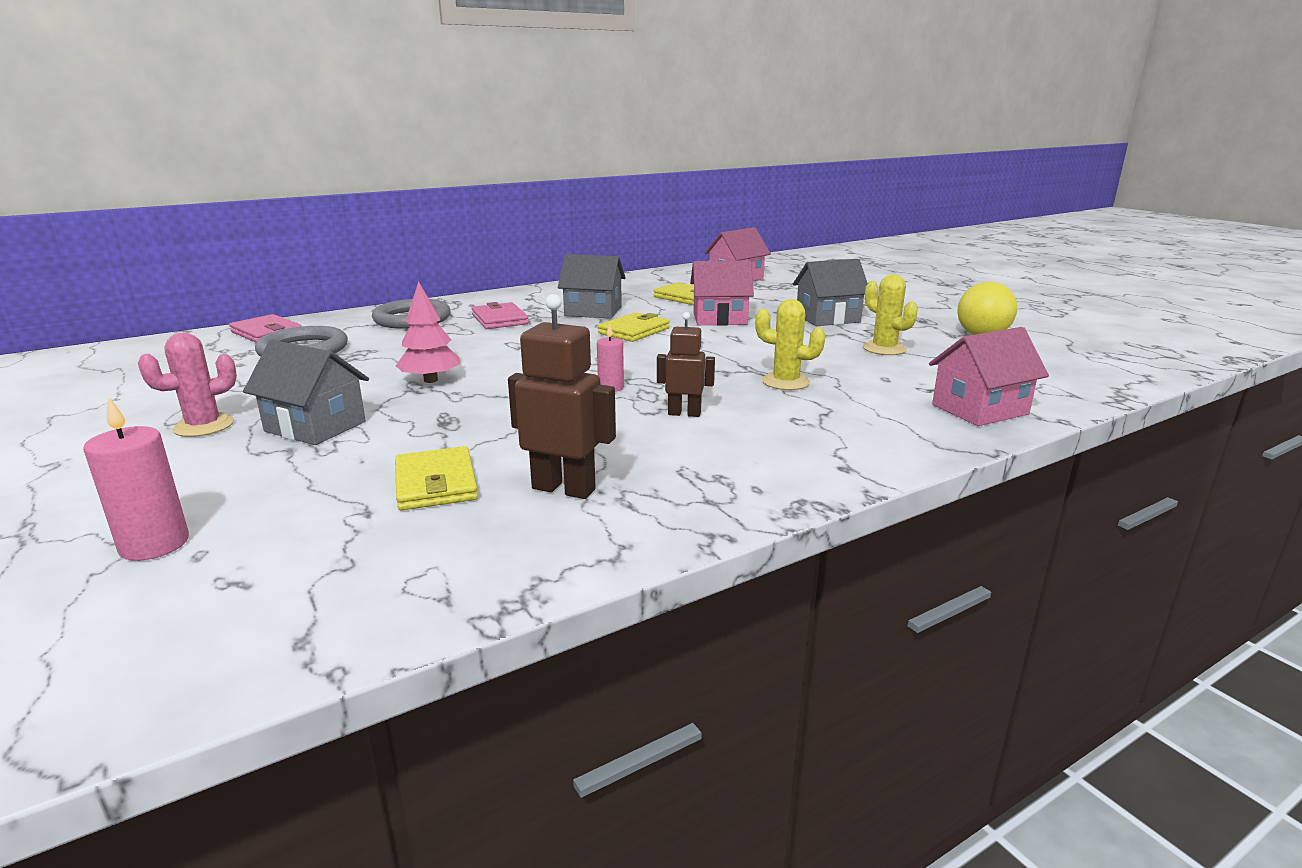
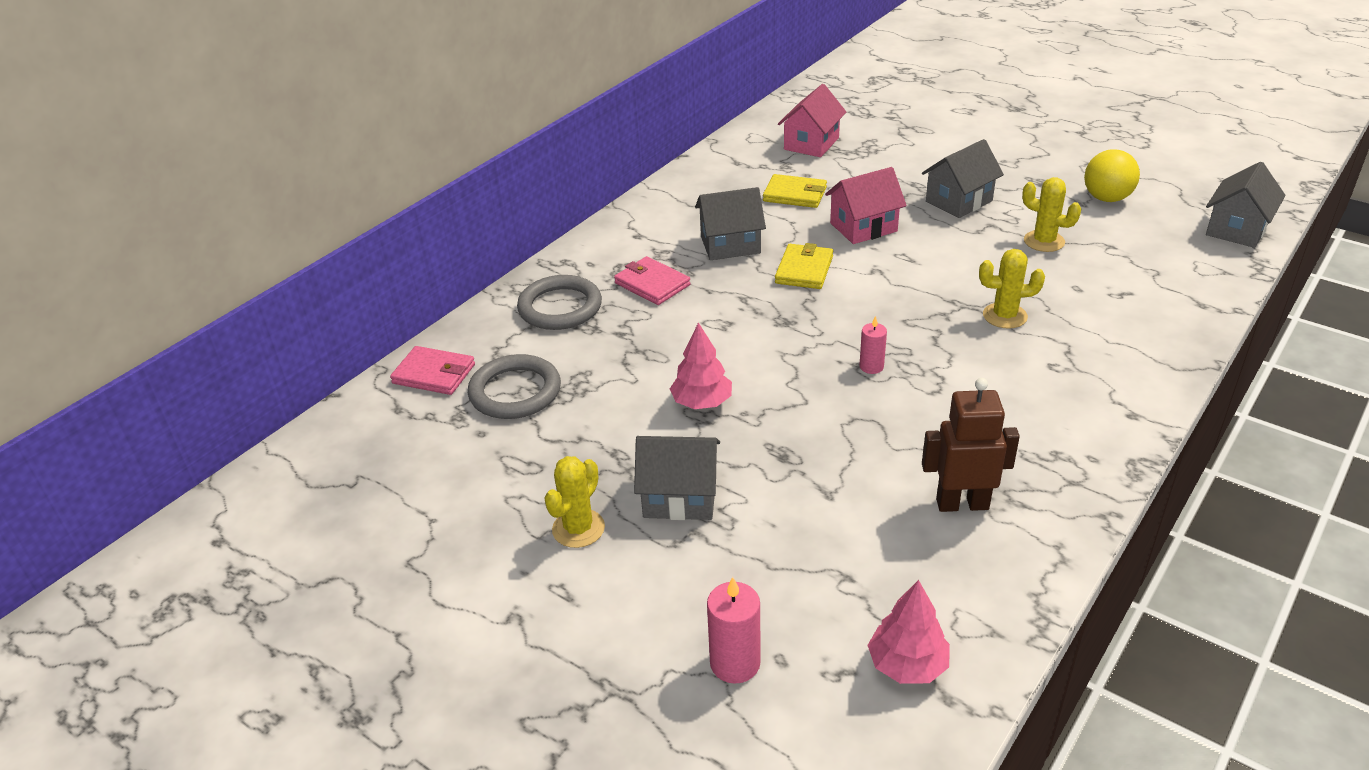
camera: 20 degrees left, 15 degrees up
pink cactus [138,333,237,437] -> yellow cactus [544,456,605,548]
yellow wallet [395,446,478,510] -> none
brown robot [657,312,715,417] -> none
pink house [929,327,1049,426] -> none
none -> pink tree [867,580,950,684]
none -> grey house [1206,162,1286,248]

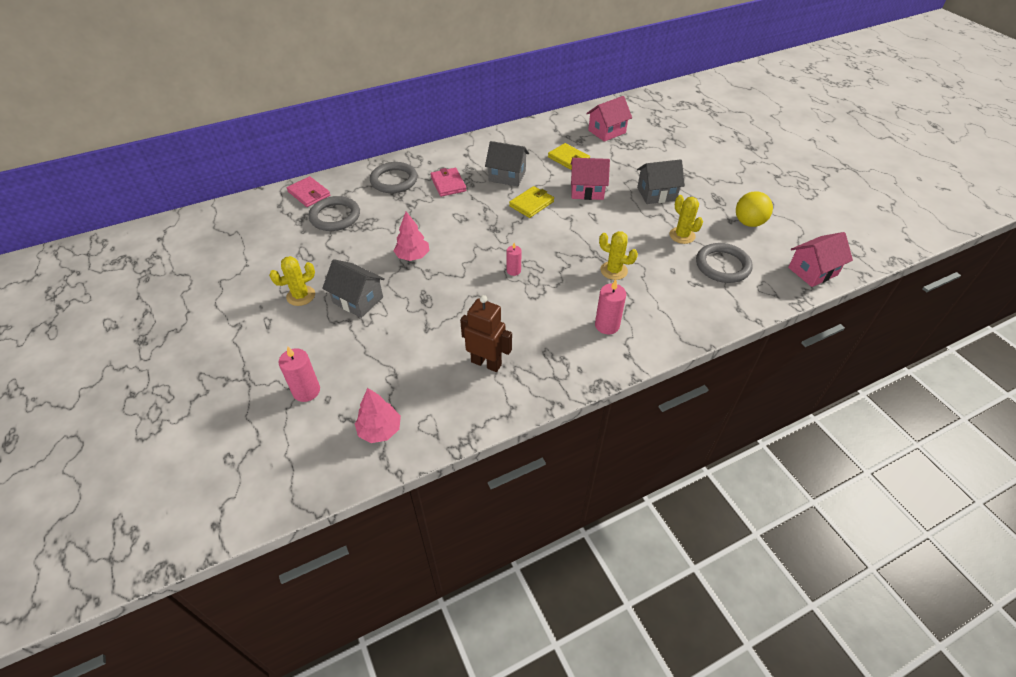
camera: 25 degrees right, 10 degrees up
grey house [1206,162,1286,248] -> pink house [788,232,853,287]
none -> pink candle [595,279,626,334]
none -> grey ring [696,243,753,283]

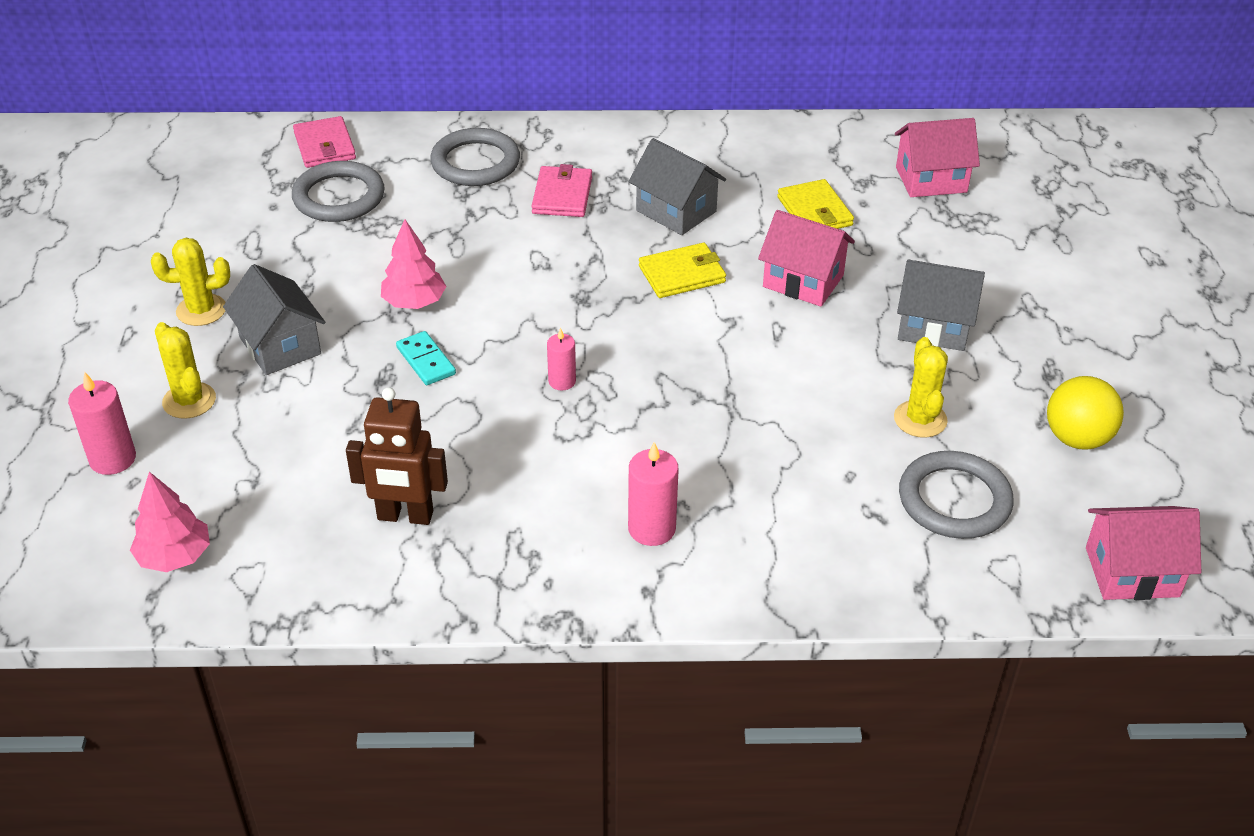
camera: 25 degrees right, 5 degrees down
brown robot [460,295,512,372] -> brown robot turned 135 degrees clockwise [346,387,448,525]
yellow cactus [599,231,638,280] -> yellow cactus moved to [155,322,216,419]
none -> turquoise domino [396,331,456,385]

